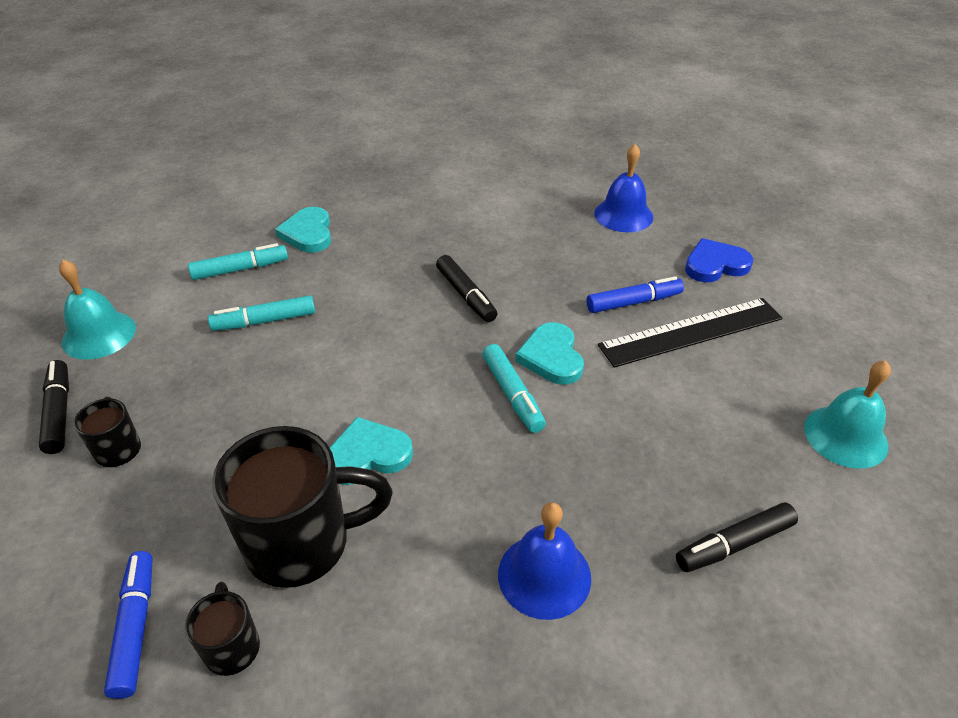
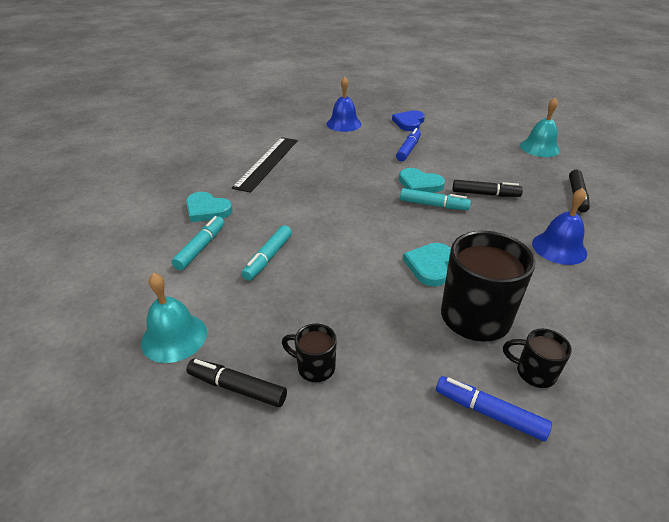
camera: 50 degrees left, 5 degrees down
black marker [436,255,497,322] -> black marker moved to [453,180,523,197]
black ruler [598,298,782,368] -> black ruler moved to [232,137,298,193]

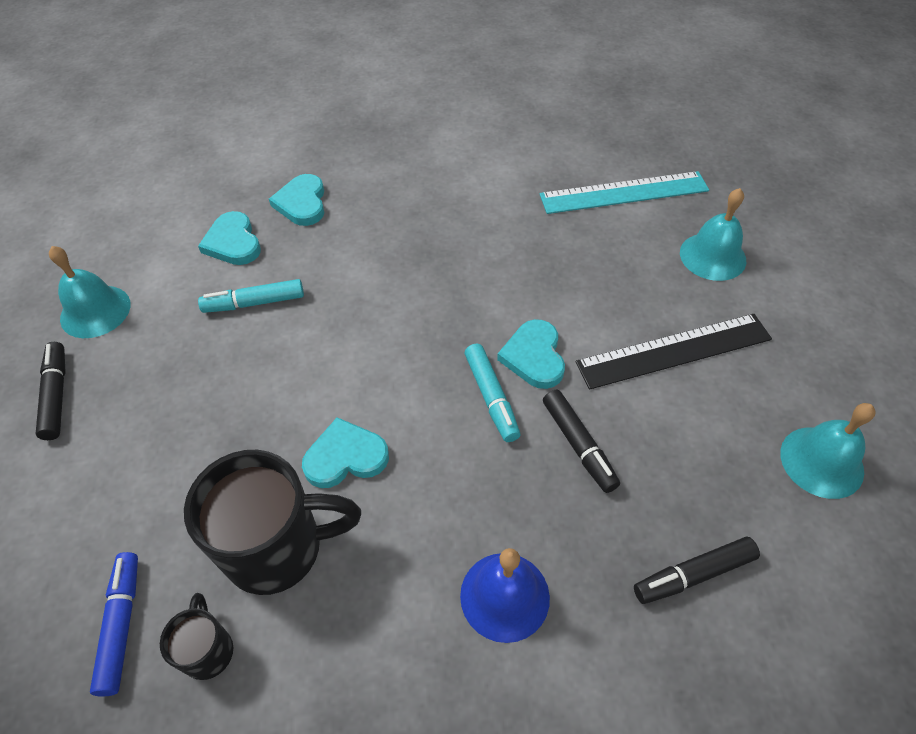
camera: 55 degrees right, 15 degrees up
turquoise marker [172,216,225,270] -> turquoise heart [198,211,261,265]
black ruler [232,137,298,193] -> black ruler moved to [575,314,772,390]
black mug [282,324,337,382] -> none
blue bell [327,77,362,132] -> turquoise ruler [540,171,709,214]
blue heart [392,110,425,131] -> turquoise bell [680,188,746,281]
blue marker [396,128,421,161] -> none

